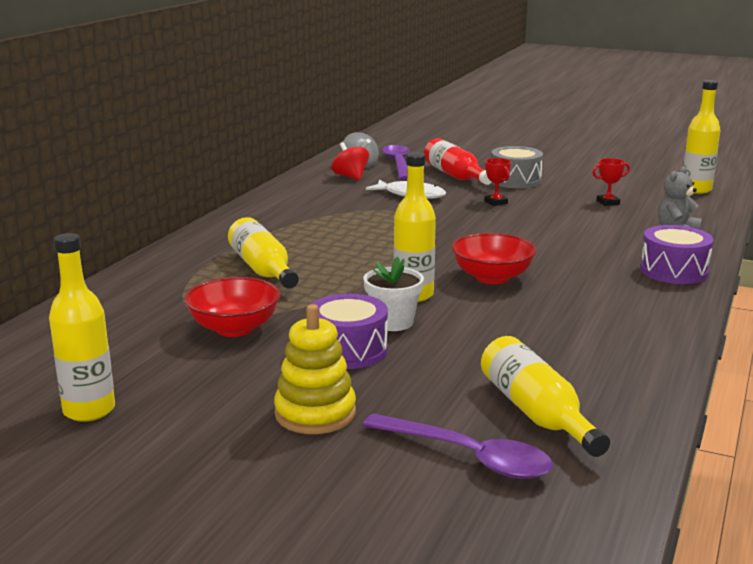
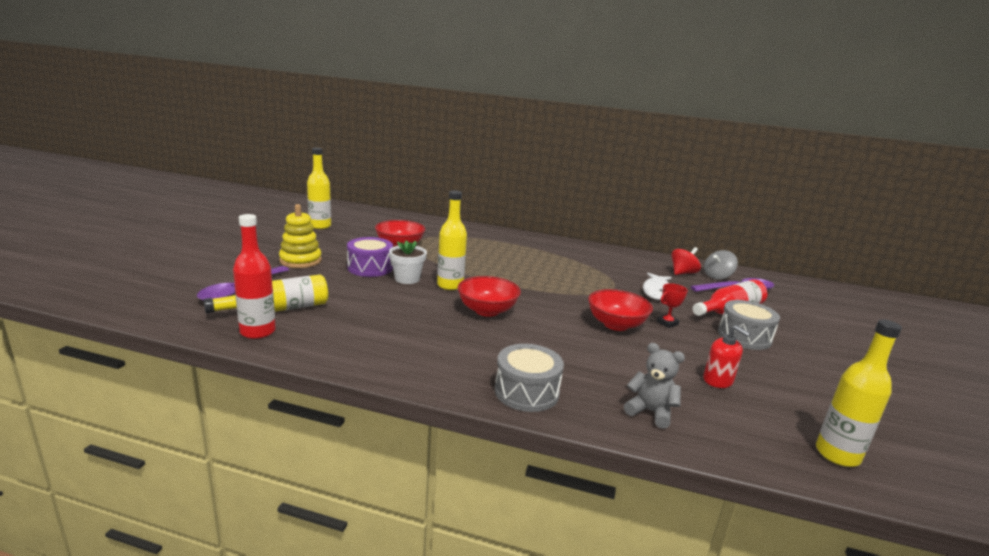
camera: 80 degrees right, 0 degrees up
yellow bottle [228,217,299,289] -> none
red trophy [592,158,630,206] -> red soap dispenser [703,325,751,388]
purple drum [640,225,713,284] -> grey drum [495,344,564,412]
none -> red bottle [233,214,276,339]
none -> red bowl [588,289,653,331]

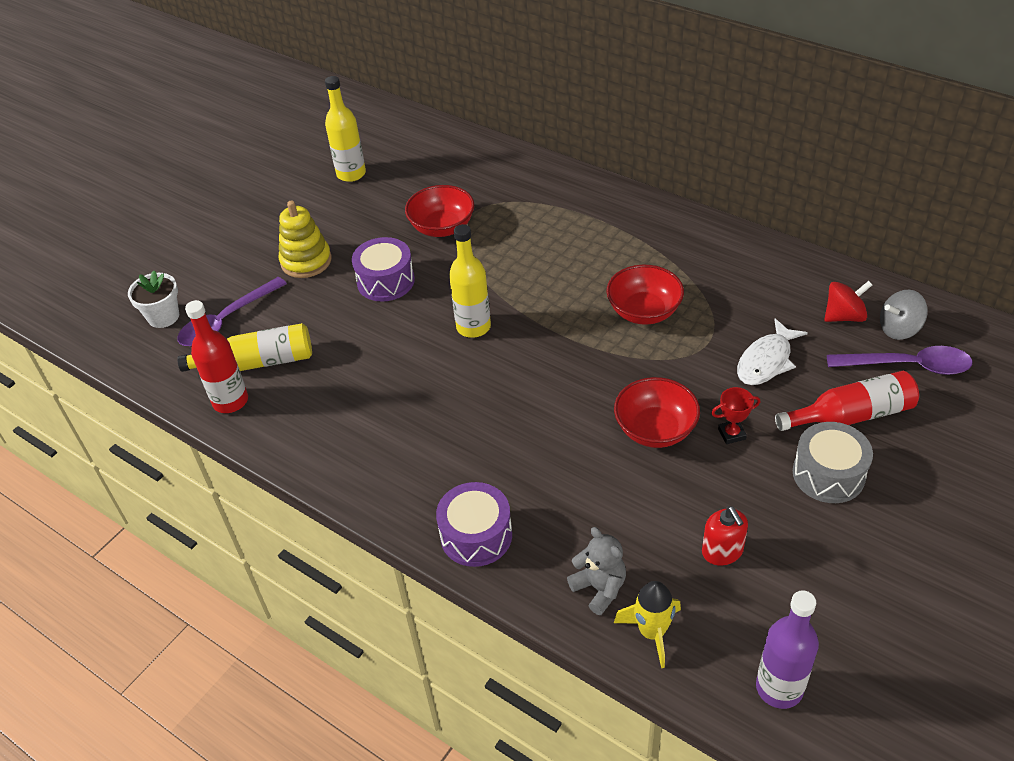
camera: 25 degrees right, 25 degrees up
white flower pot [389,240,427,284] -> white flower pot moved to [128,271,179,328]
red bowl [458,276,521,317] -> red bowl moved to [606,265,684,325]
grey drum [495,344,564,412] -> purple drum [436,482,512,567]
yellow bottle [816,319,902,467] -> purple bottle [756,590,819,709]
none -> yellow rocket [614,581,681,668]

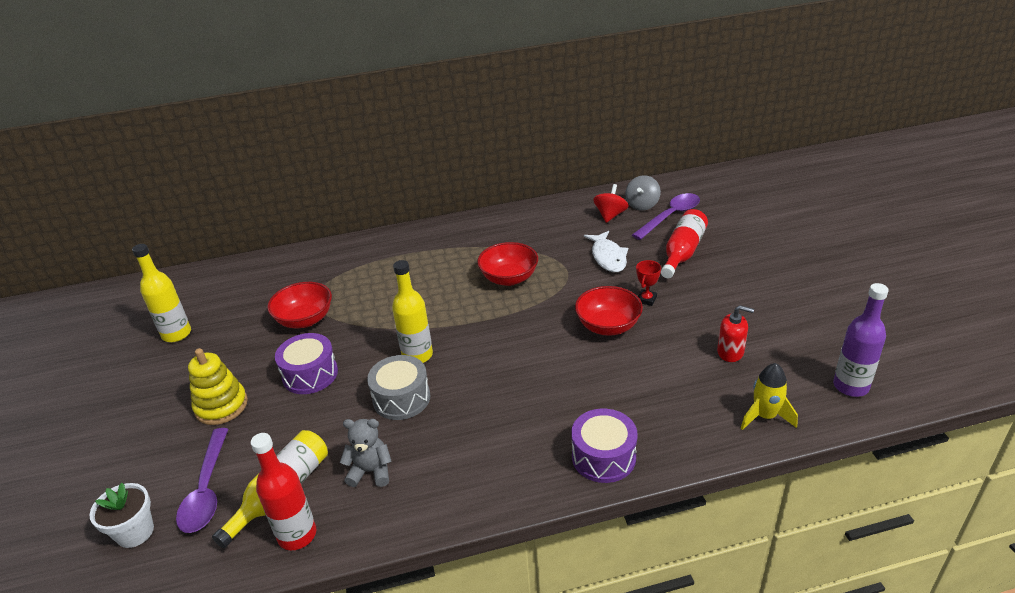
camera: 50 degrees left, 10 degrees down
grey teddy bear [567,527,626,615] -> grey teddy bear moved to [340,419,392,487]
grey drum [793,422,873,503] -> grey drum moved to [367,355,430,420]

